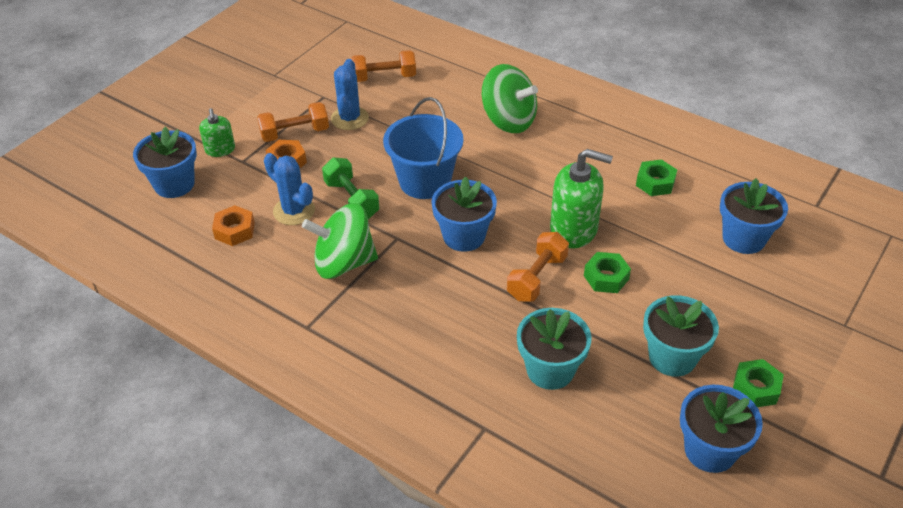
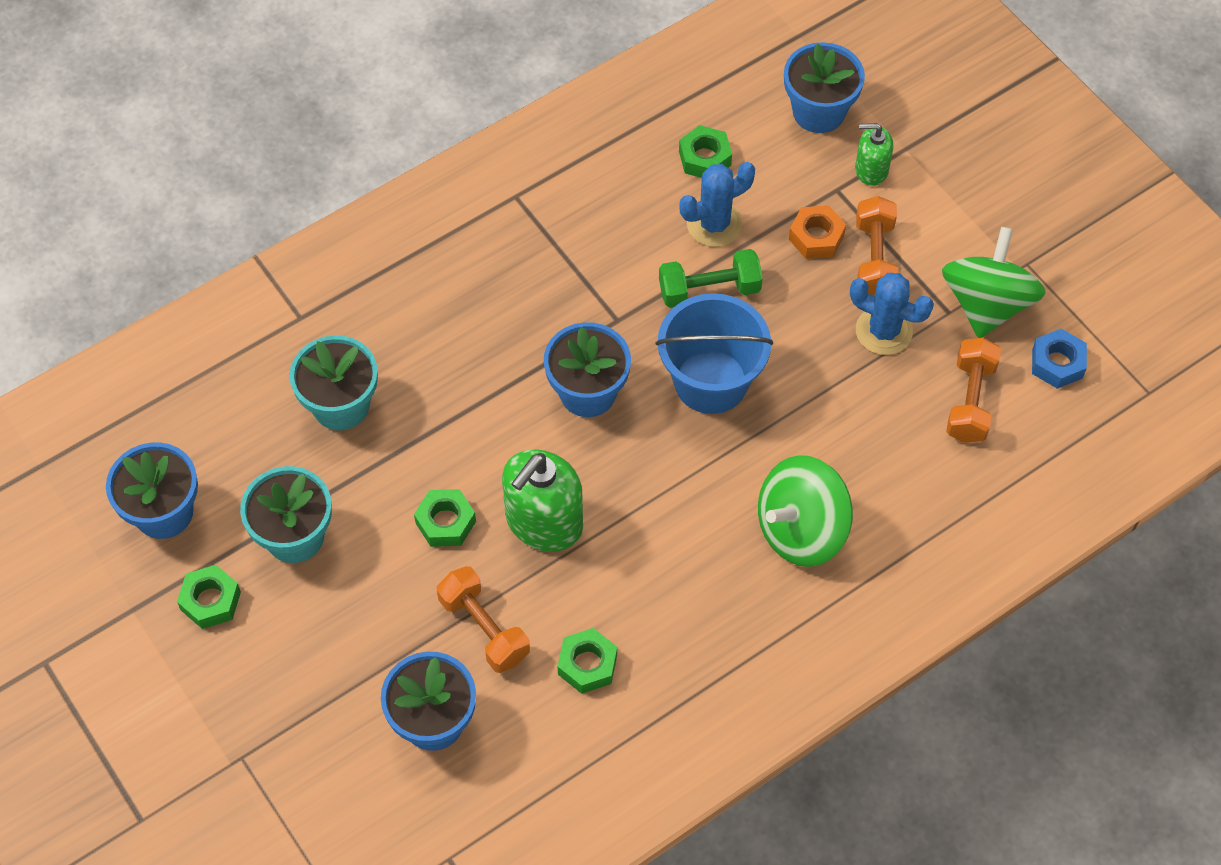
camera: 110 degrees right, 15 degrees up
orange nut [212,205,255,246] -> green nut [679,125,732,178]
green spinning top [302,203,378,279] -> green spinning top moved to [942,227,1046,338]
orange dumbbell [507,232,569,302] -> orange dumbbell moved to [437,566,530,673]
none -> blue nut [1032,329,1087,389]

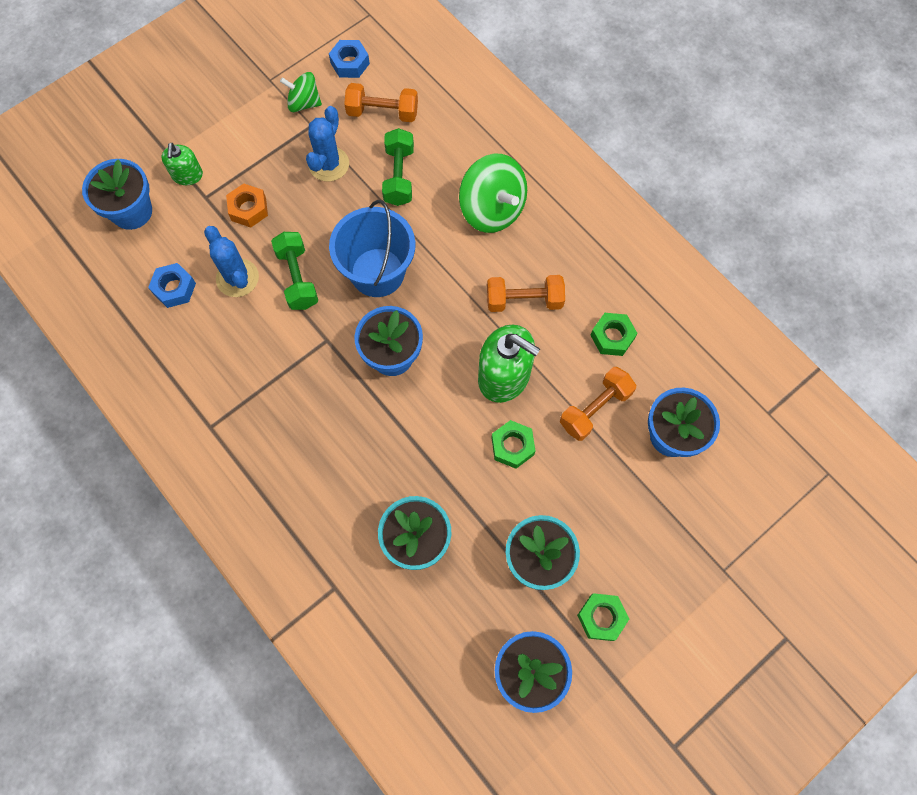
camera: 95 degrees left, 10 degrees up
green nut [679,125,732,178] -> blue nut [148,263,196,308]
orange dumbbell [856,196,898,296] -> orange dumbbell moved to [487,275,565,312]
green spinning top [942,227,1046,338] -> green spinning top [280,72,322,112], size x0.59
none -> green dumbbell [382,128,414,206]

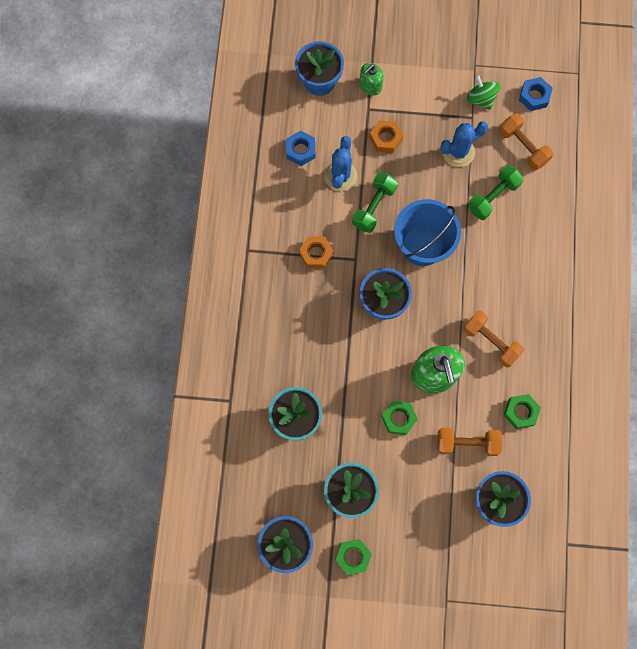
camera: 45 degrees right, 5 degrees up
green spinning top [459,154,527,233] -> none
none -> orange nut [299,236,333,269]

